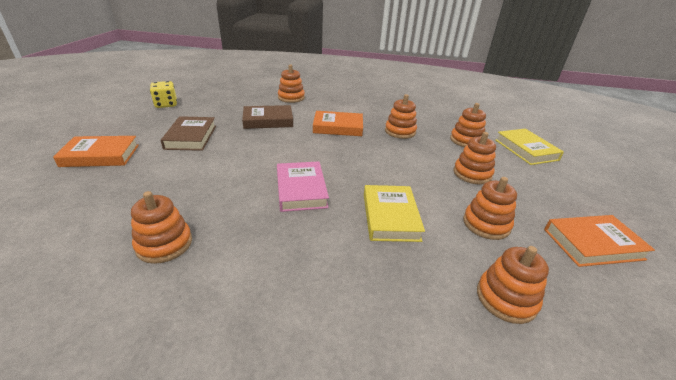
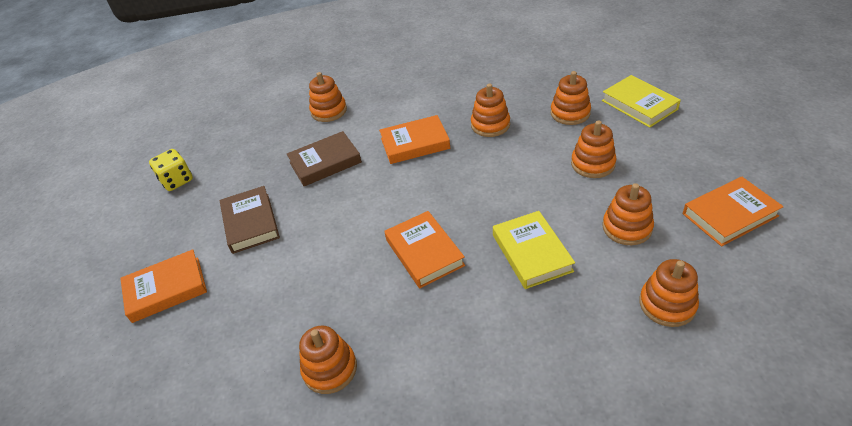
camera: 10 degrees left, 10 degrees up
pink book [277,161,329,212] -> orange book [385,211,465,288]

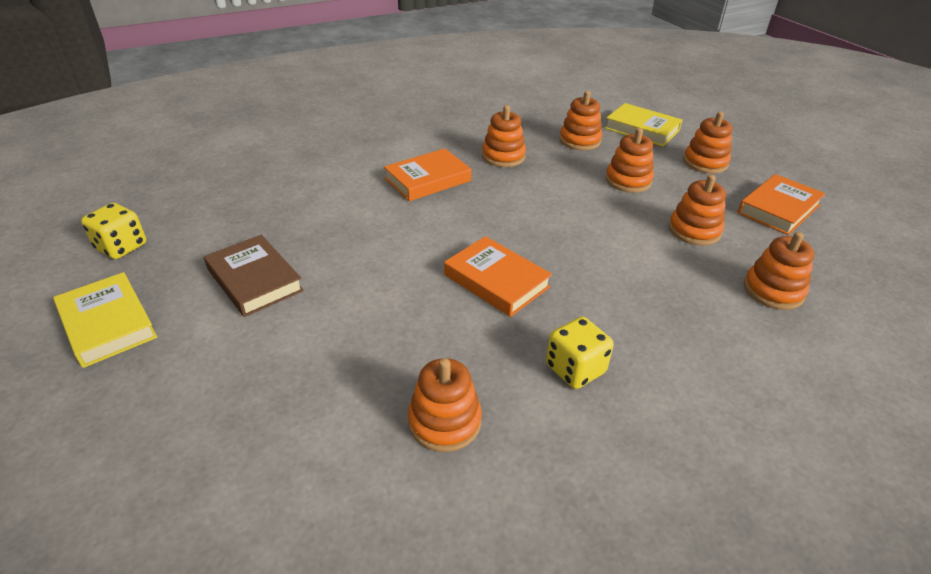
camera: 25 degrees left, 5 degrees down
orange book [120,249,207,323] -> none
brown book [287,131,362,186] -> none
orange stacking toy [309,72,347,122] -> orange stacking toy moved to [683,112,733,174]
yellow book [493,211,575,289] -> yellow book moved to [53,272,157,368]
none -> yellow dice [546,317,614,389]

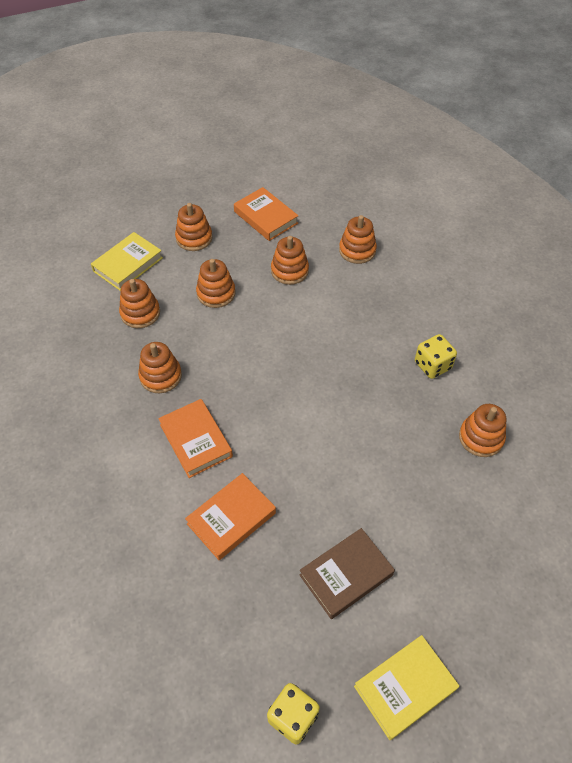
camera: 85 degrees left, 15 degrees up
orange book [444,236,552,317] -> orange book moved to [185,473,276,560]

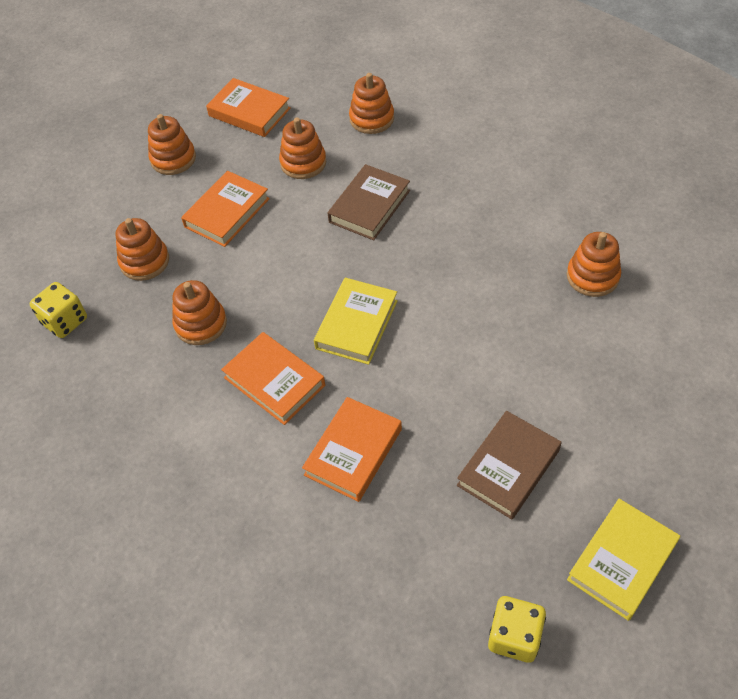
camera: 15 degrees left, 0 degrees up
yellow book [91,232,163,291] -> yellow book moved to [314,278,398,365]
orange stacking toy [196,259,236,308] -> orange book [181,171,270,247]
yellow dice [415,334,457,379] -> yellow dice moved to [30,282,87,338]
none -> brown book [328,164,410,240]

